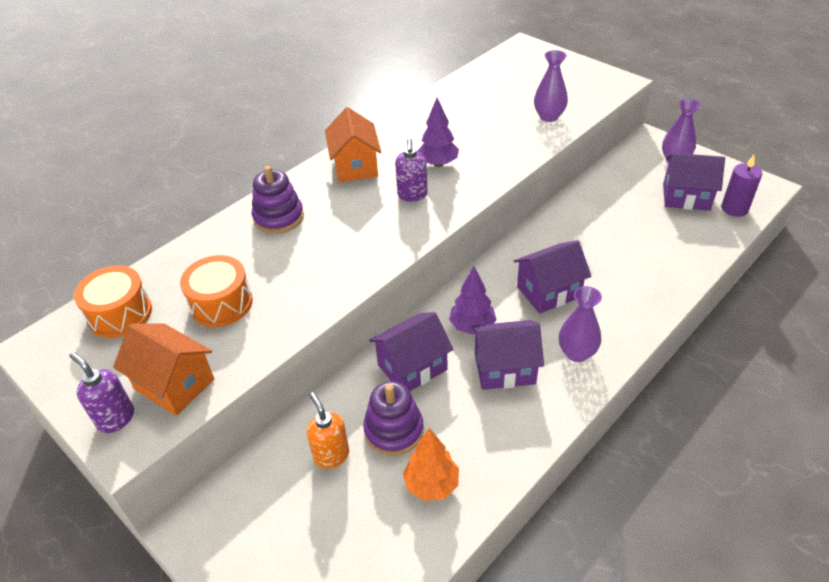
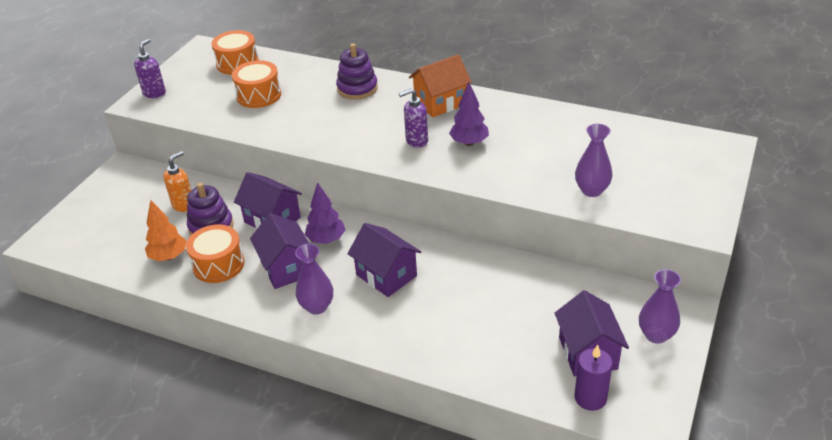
camera: 70 degrees right, 5 degrees down
orange house [113,323,214,416] -> none
none -> orange drum [186,224,245,283]

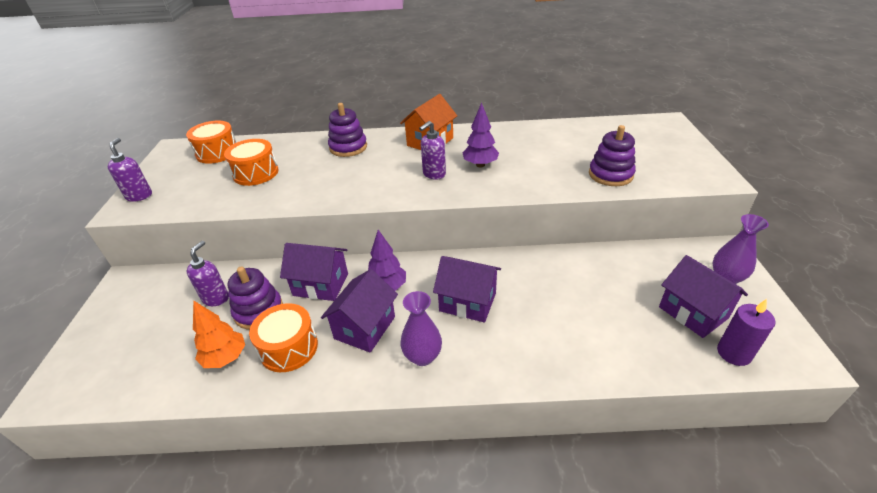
camera: 25 degrees left, 0 degrees up
orange soap dispenser [163,151,191,212] -> purple soap dispenser [187,241,229,306]
purple house [250,213,309,289] -> purple house turned 75 degrees clockwise [321,269,398,353]
purple vase [575,124,613,197] -> purple stacking toy [589,125,636,186]

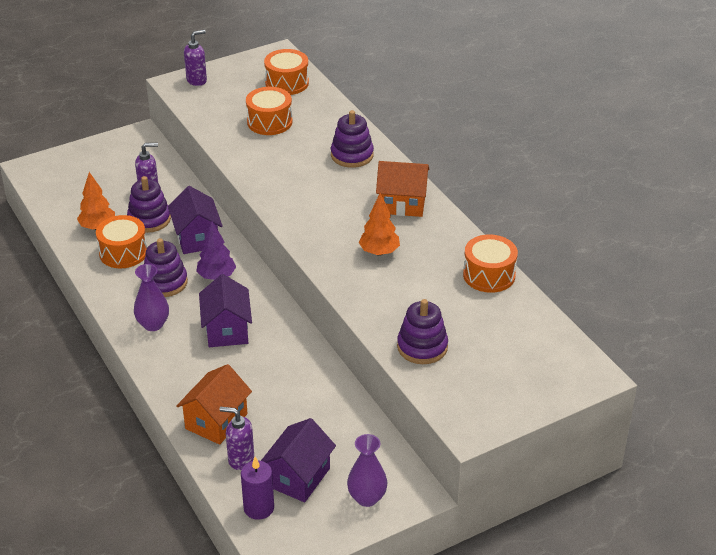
camera: 60 degrees right, 0 degrees up
purple house [321,269,398,353] -> purple stacking toy [144,238,188,297]
purple soap dispenser [419,121,446,180] -> purple soap dispenser moved to [219,407,254,470]
purple tree [463,102,499,167] -> orange tree [359,193,400,256]
none -> orange house [176,364,252,445]
none -> orange drum [463,234,518,293]

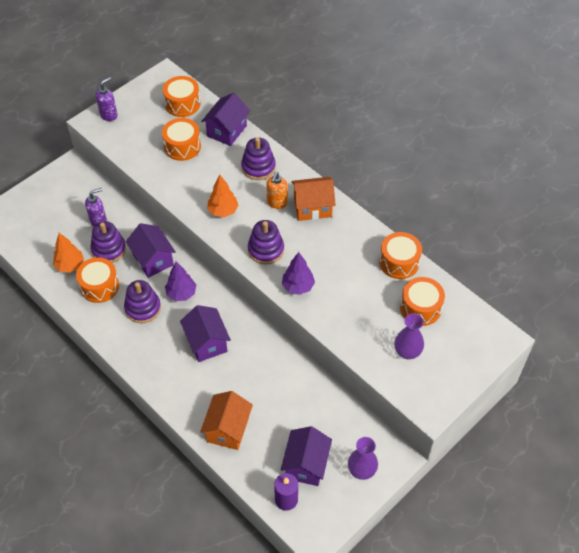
camera: 15 degrees left, 15 degrees up
purple vase [134,264,169,331] -> purple vase moved to [394,313,424,359]
purple soap dispenser [219,407,254,470] -> none
orange tree [359,193,400,256] -> orange tree moved to [207,175,239,217]
purple stacking toy [397,299,448,364] -> purple stacking toy moved to [248,220,284,265]
none -> purple house [201,93,250,146]
none -> orange soap dispenser [266,172,288,209]
none -> purple tree [282,252,315,295]
none -> orange drum [400,277,445,326]

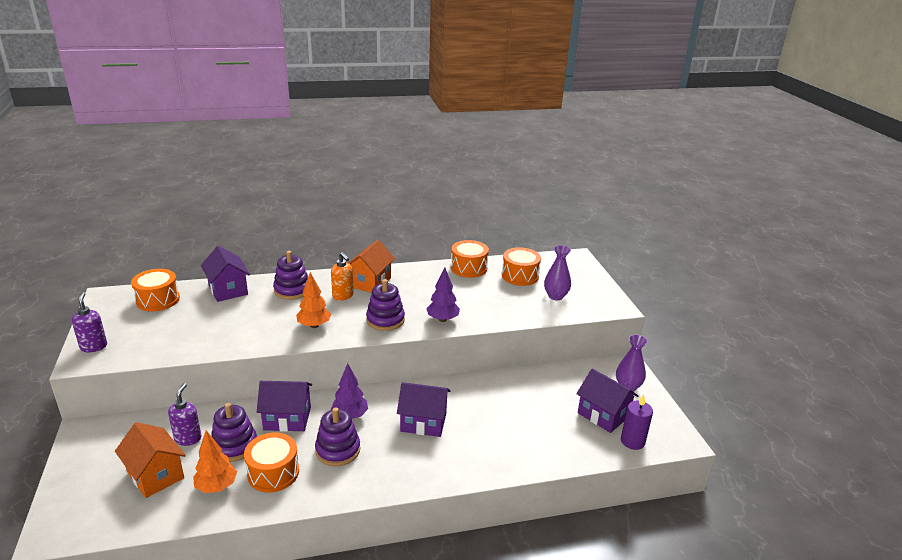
camera: 60 degrees left, 25 degrees down
orange drum [162,118,201,161] -> none
orange house [200,391,253,450] -> orange house moved to [115,422,186,498]

